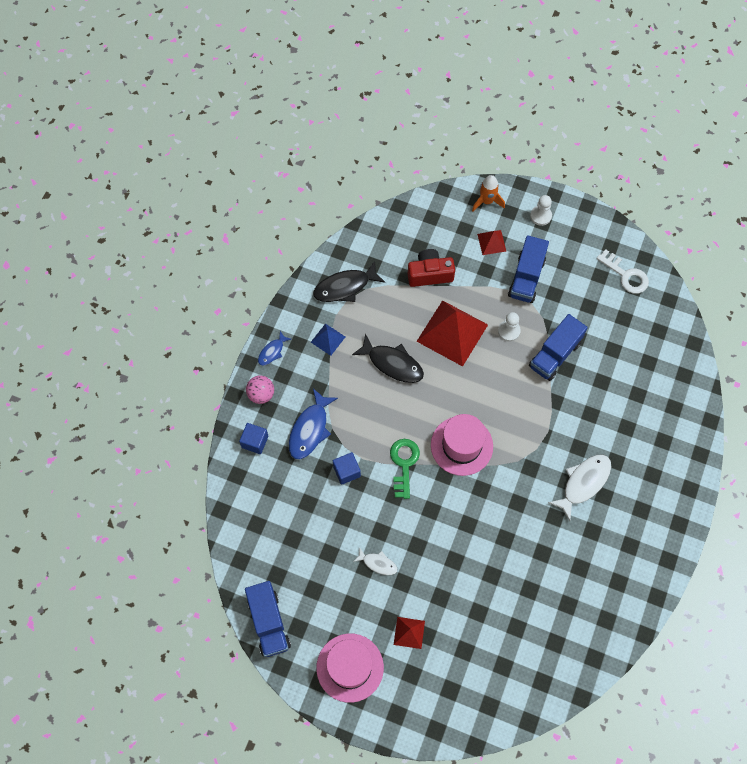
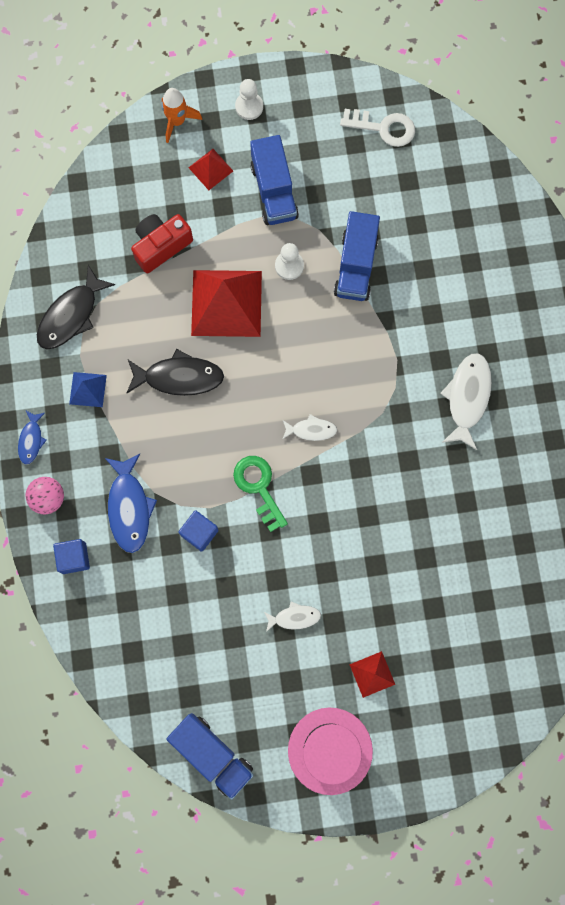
camera: 30 degrees left, 10 degrees up
pink hat [431,414,493,476] -> white fish [283,414,337,441]

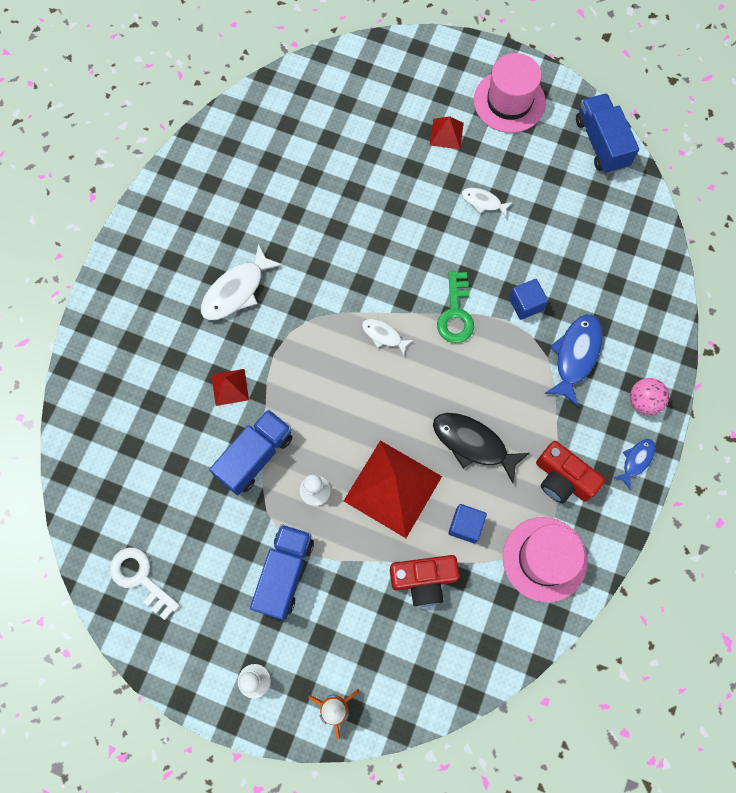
camera: 150 degrees left, 5 degrees down
black fish [37,265,115,349] -> pink hat [503,517,587,602]
blue cube [53,539,90,574] -> blue cube moved to [448,504,487,544]
blue pyramid [69,372,107,407] -> red camera [536,441,605,503]
red pyramid [189,149,233,190] -> red pyramid moved to [211,369,249,406]

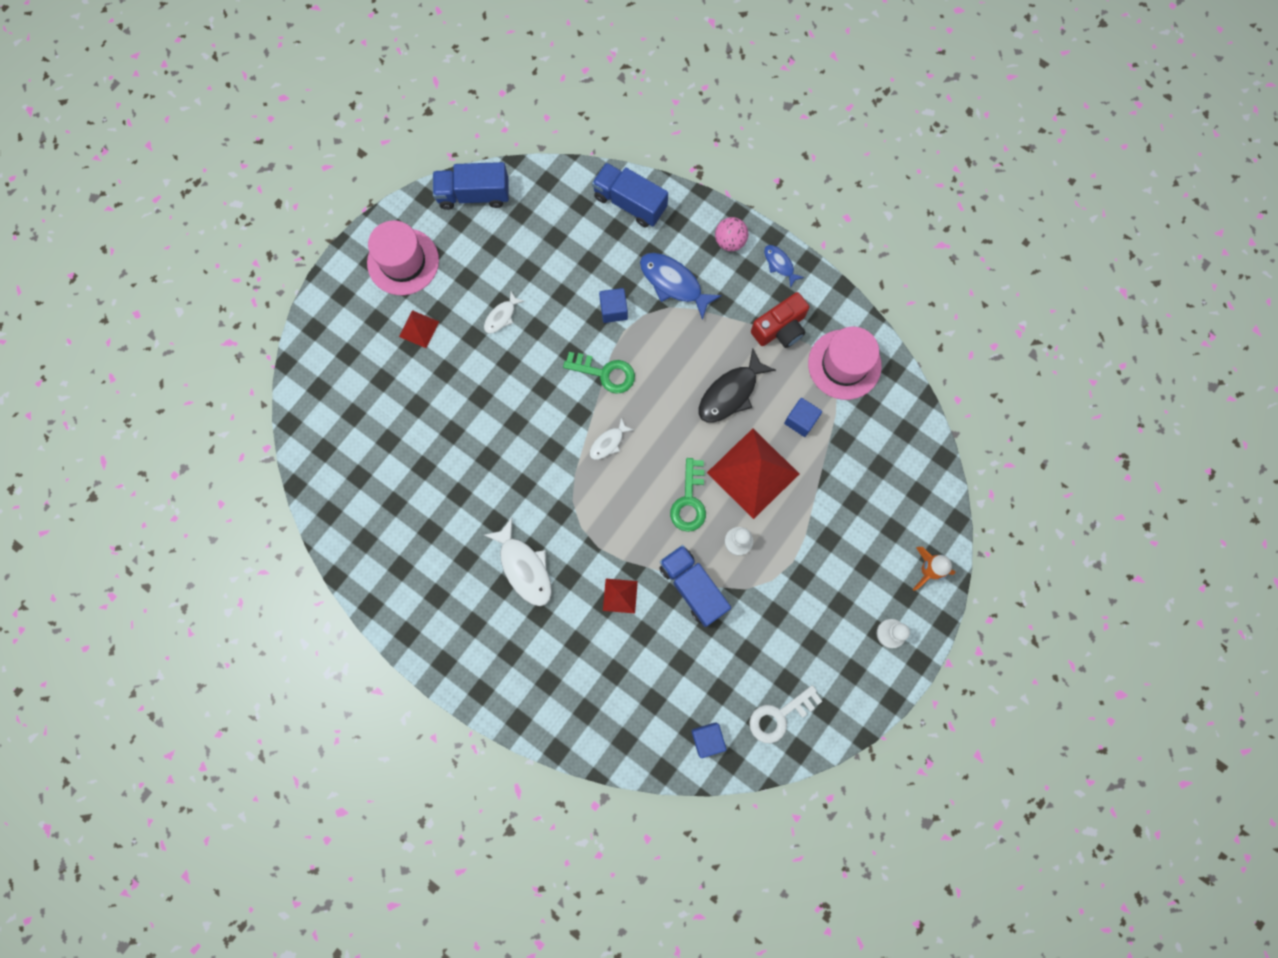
camera: 75 degrees left, 5 degrees up
blue truck [250,524,314,620] -> blue truck moved to [592,163,668,228]
red camera [390,555,460,607] -> none
none -> green key [670,458,706,532]
none -> blue cube [691,722,727,758]

